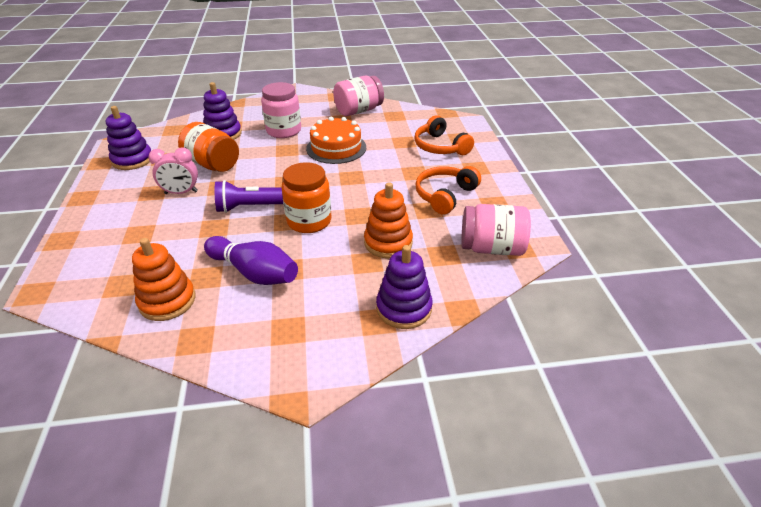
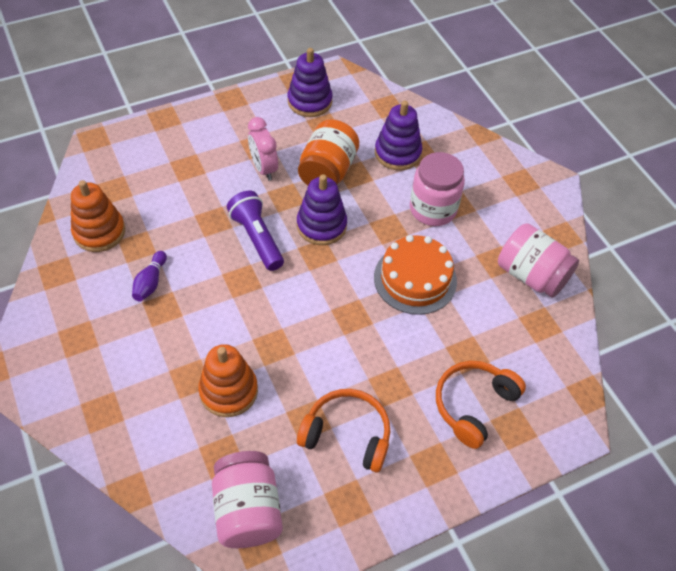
camera: 70 degrees right, 15 degrees up
purple bowling pin [204,236,298,285] -> purple bowling pin [132,251,167,301], size x0.54
orange jar [282,162,332,233] -> none
purple stacking toy [376,245,433,329] -> purple stacking toy moved to [297,174,347,245]

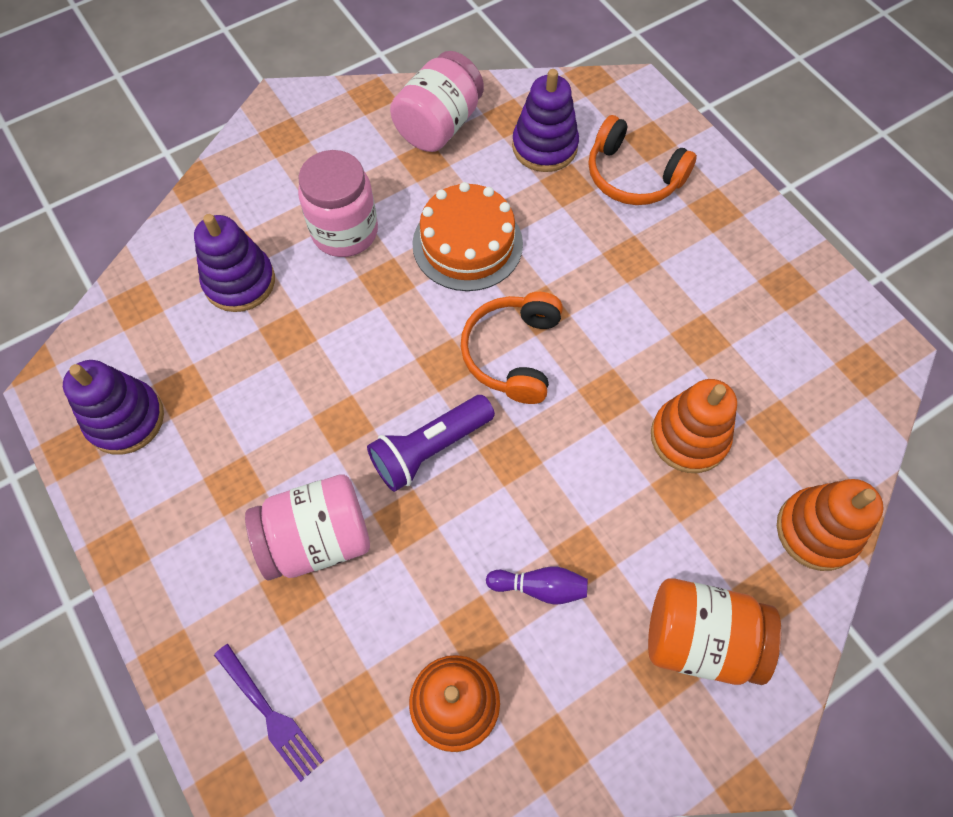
camera: 95 degrees left, 10 degrees up
pink jar [212,451,283,548] -> pink jar moved to [245,474,370,581]
pink clock [248,117,278,180] -> none
purple stacking toy [297,174,347,245] -> purple stacking toy moved to [512,69,579,172]
orange headphones [297,389,390,472] -> orange headphones moved to [461,292,563,404]
orange jar [298,119,359,185] -> orange jar moved to [648,578,781,685]
none -> purple fork [214,644,324,782]
none -> orange stacking toy [777,479,884,571]

